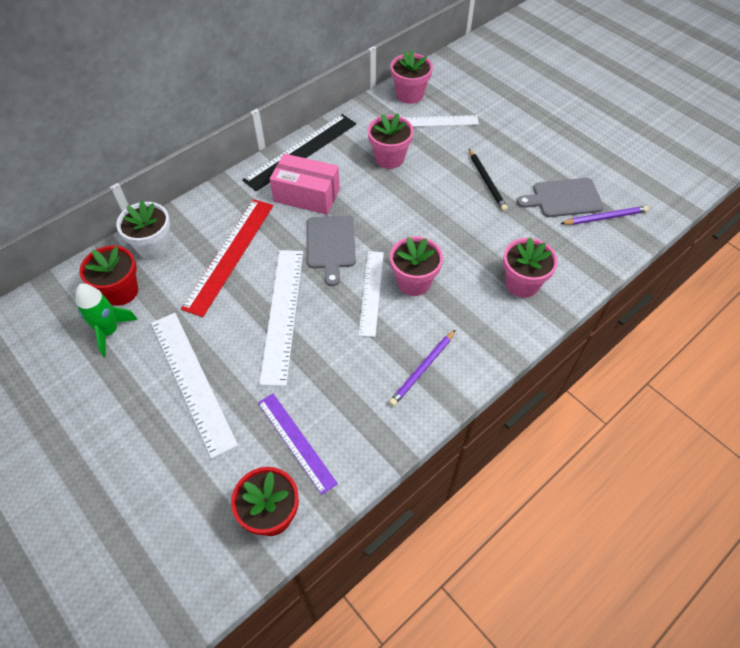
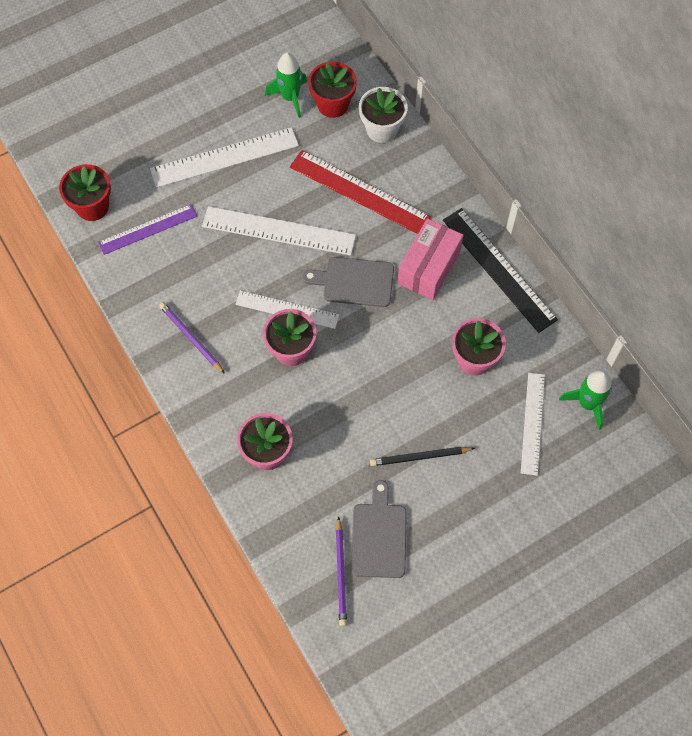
camera: 100 degrees right, 10 degrees up
pink flower pot [391,50,433,104] -> green rocket [559,370,612,430]

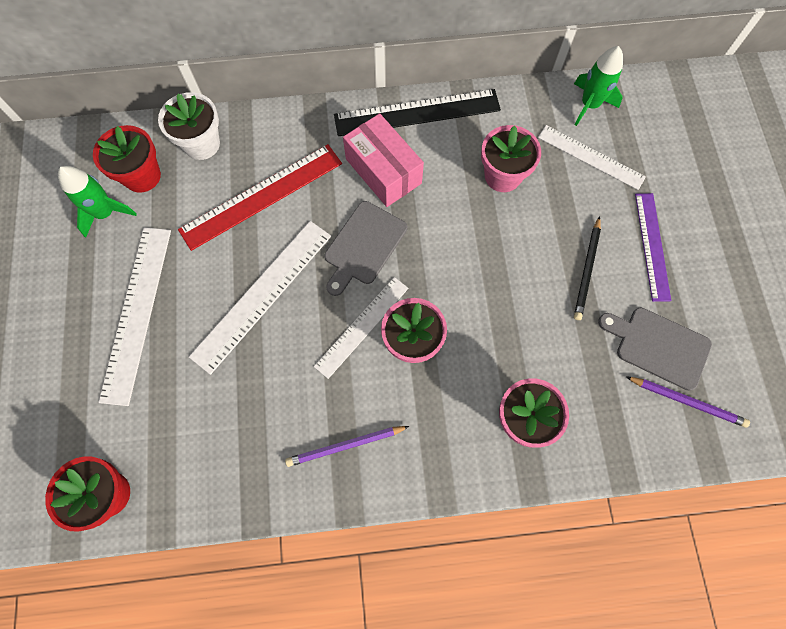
camera: 65 degrees left, 5 degrees up
purple ruler [98,204,197,255] -> purple ruler moved to [635,193,671,302]

